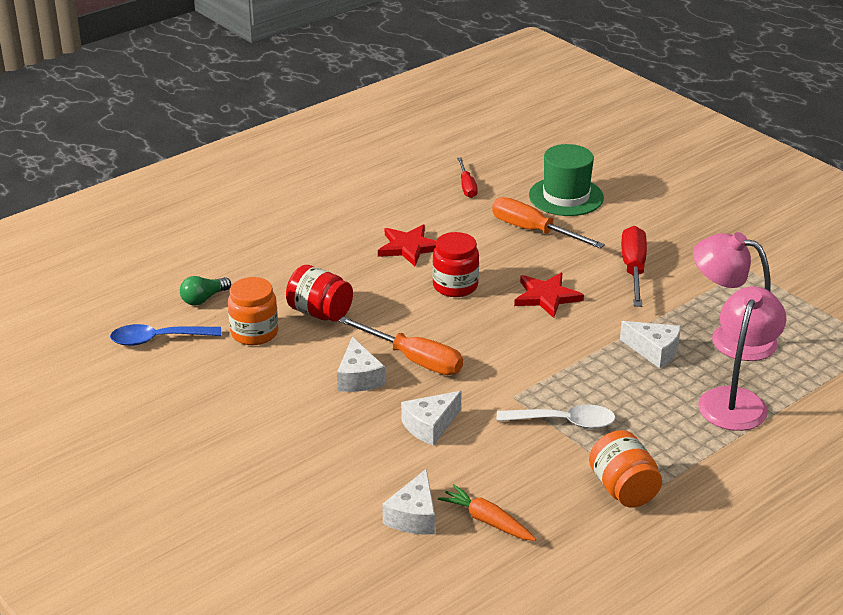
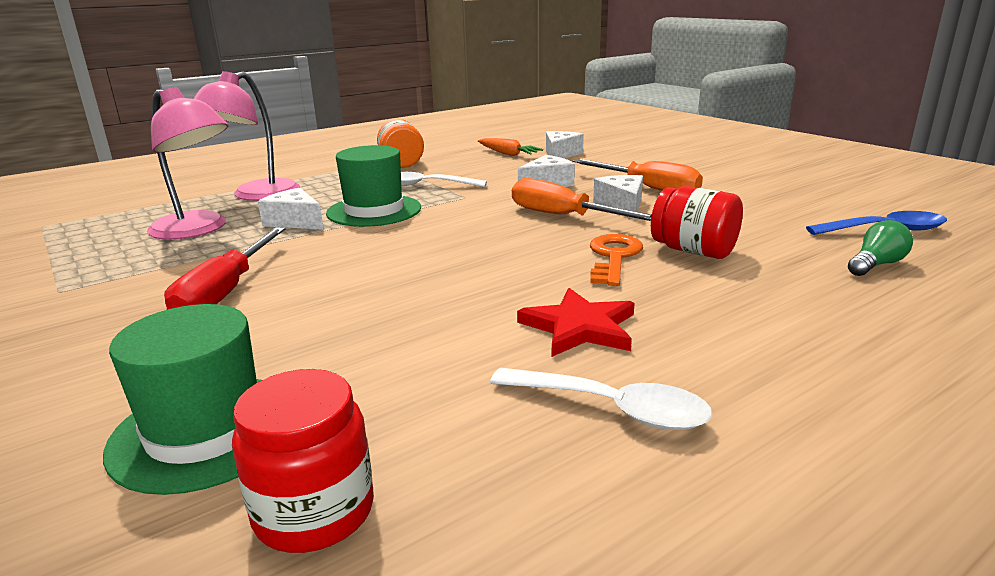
camera: 175 degrees left, 10 degrees down
orange jar [228,277,278,345] -> none
red jar [432,232,479,297] -> red jar moved to [232,369,374,553]
red screwdriver [457,158,478,198] -> none
orange screwdriver [492,197,605,249] -> orange screwdriver moved to [573,159,703,191]
red star [514,273,584,318] -> none
none -> green hat [326,145,421,227]
none -> white spoon [490,368,712,430]
none -> orange key [590,234,643,286]

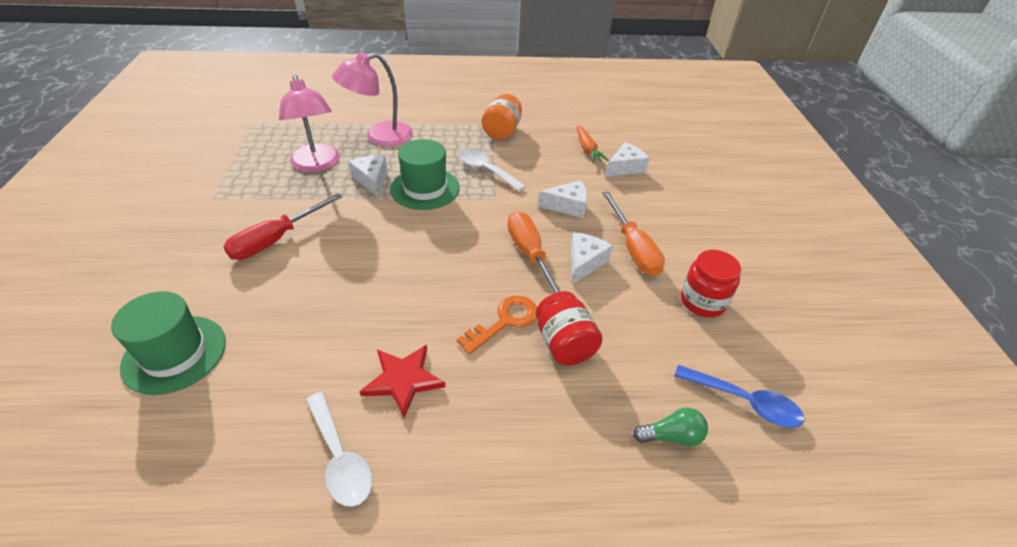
camera: 30 degrees right, 20 degrees up
red jar [232,369,374,553] -> red jar moved to [681,250,741,317]

